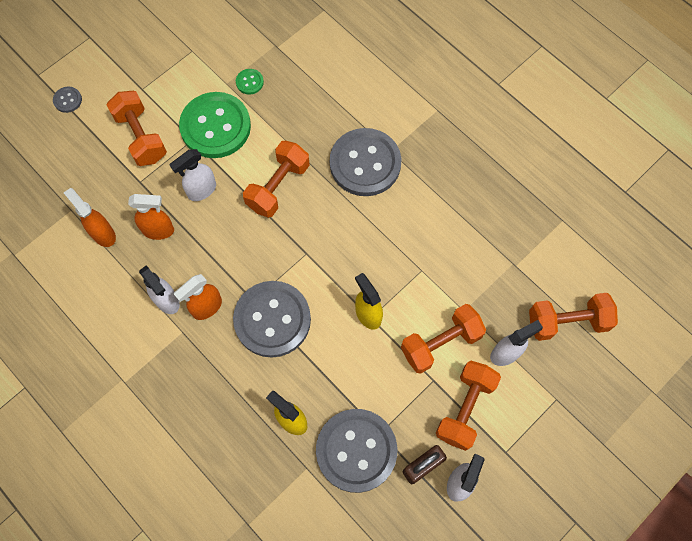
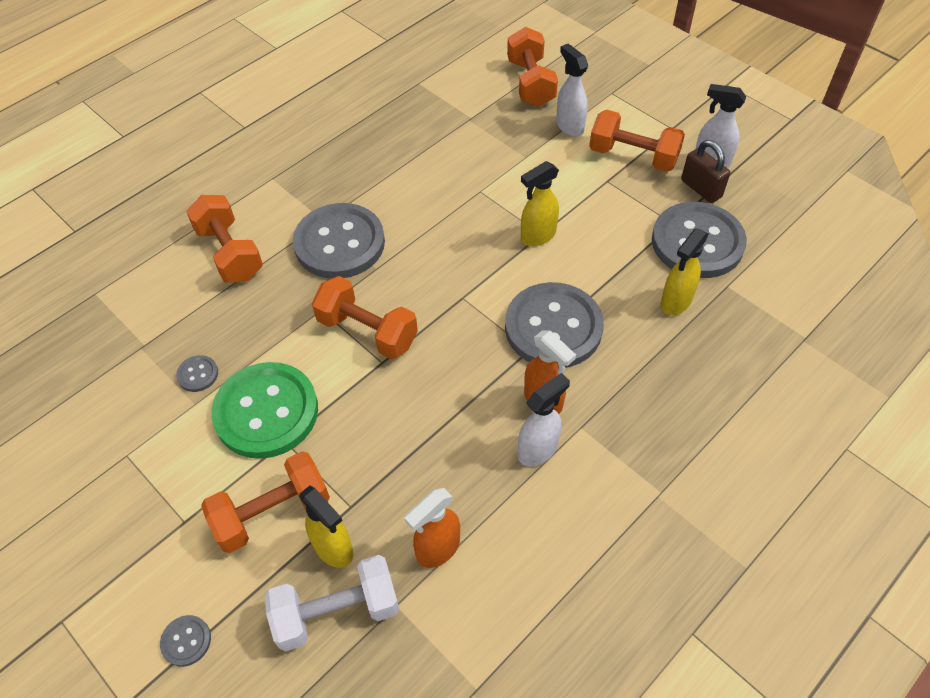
camera: 90 degrees left, 15 degrees down
orange spray bottle [128,194,174,240] -> none
white spray bottle [170,149,216,201] -> none
green button [236,69,264,94] -> grey button [176,355,218,392]
orange dumbbell [401,304,486,374] -> orange dumbbell moved to [186,195,263,282]
none -> white dumbbell [265,555,399,651]
none -> yellow spray bottle [299,486,353,568]

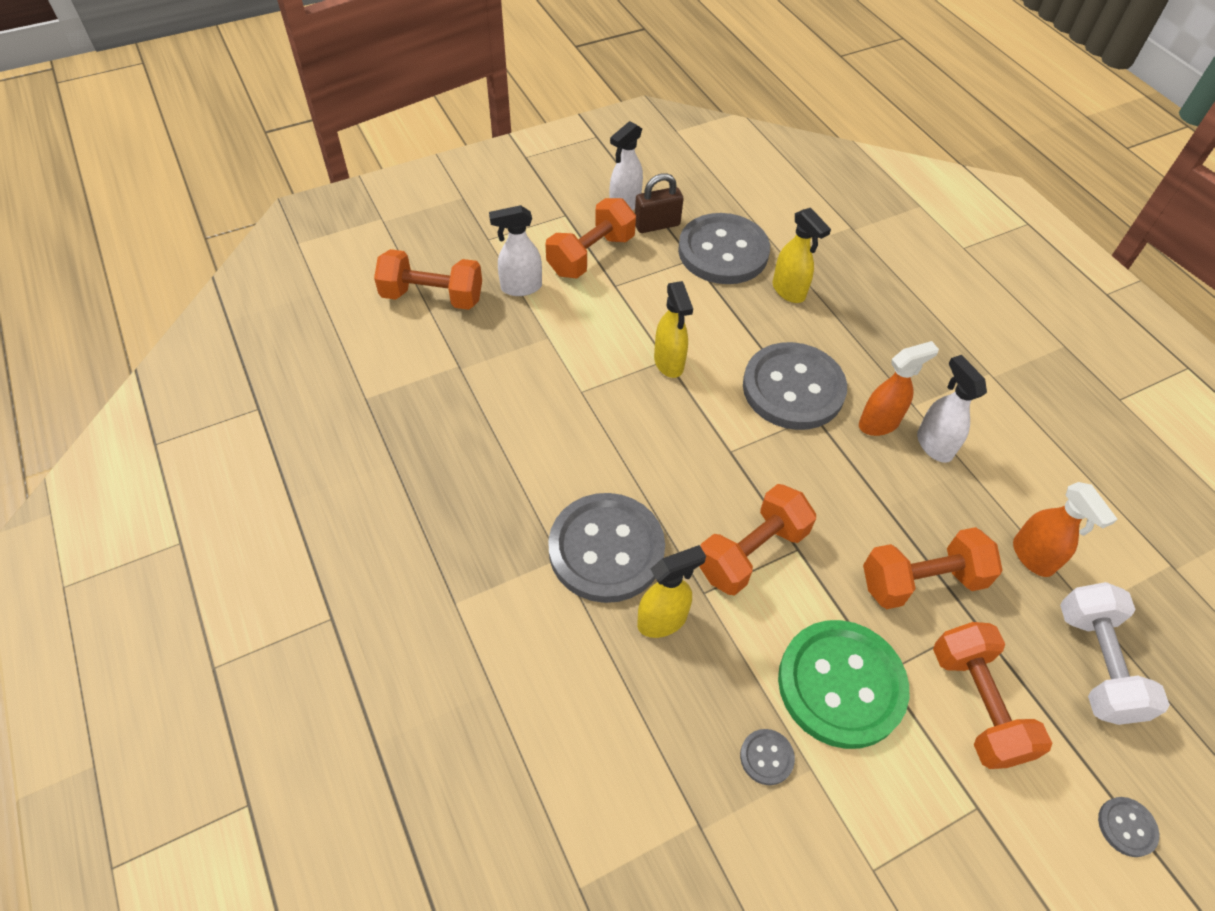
camera: 75 degrees left, 0 degrees up
orange dumbbell [186,195,263,282] -> orange dumbbell moved to [863,527,1003,609]
yellow spray bottle [299,486,353,568] -> yellow spray bottle moved to [637,545,706,638]

